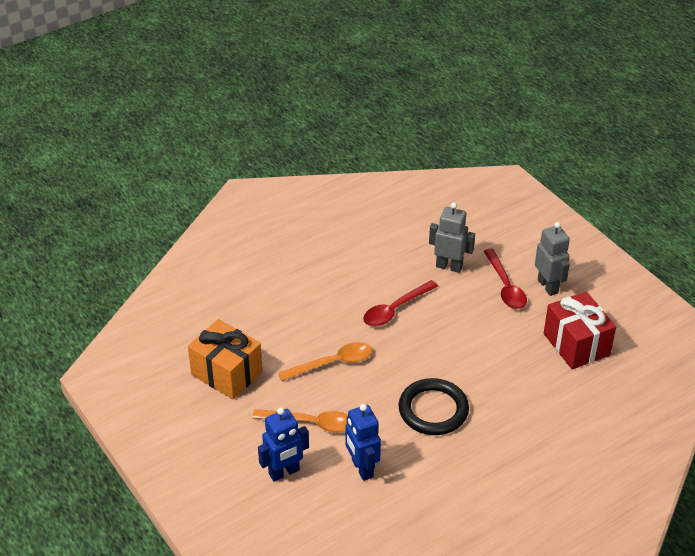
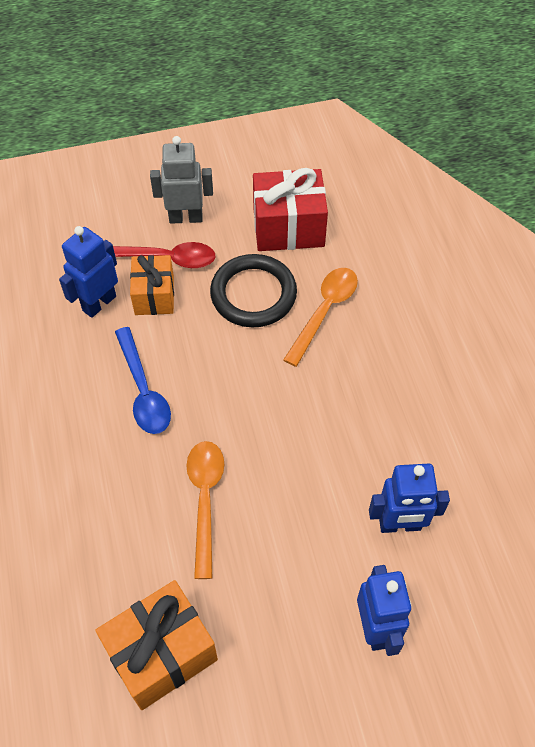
camera: 70 degrees left, 15 degrees up
orange spoon [252,409,348,433] -> orange spoon moved to [283,268,358,367]
red spoon [363,280,438,326] -> blue spoon [115,327,171,434]
black ring [398,378,469,435] -> black ring moved to [210,254,297,328]
grey robot [429,202,475,273] -> blue robot [59,226,118,318]
none -> orange gift [130,255,174,315]

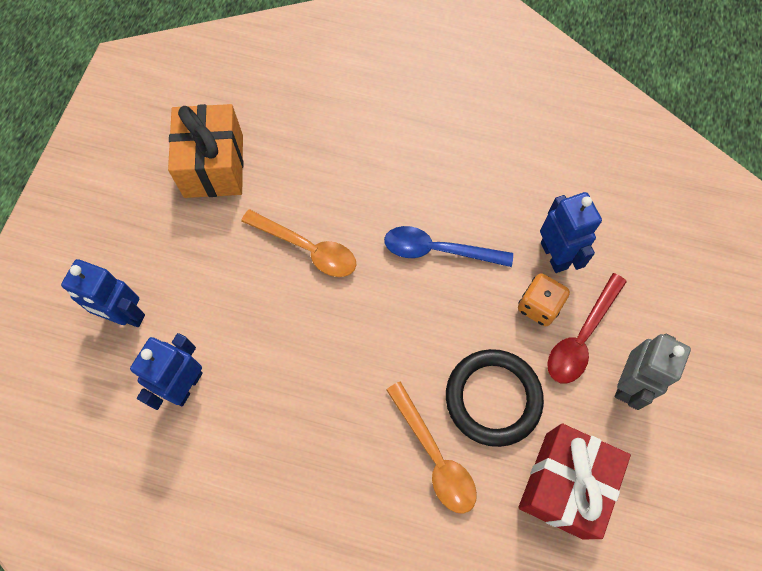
camera: 120 degrees right, 10 degrees up
orange gift [130,255,174,315] -> orange dice [518,273,570,326]

